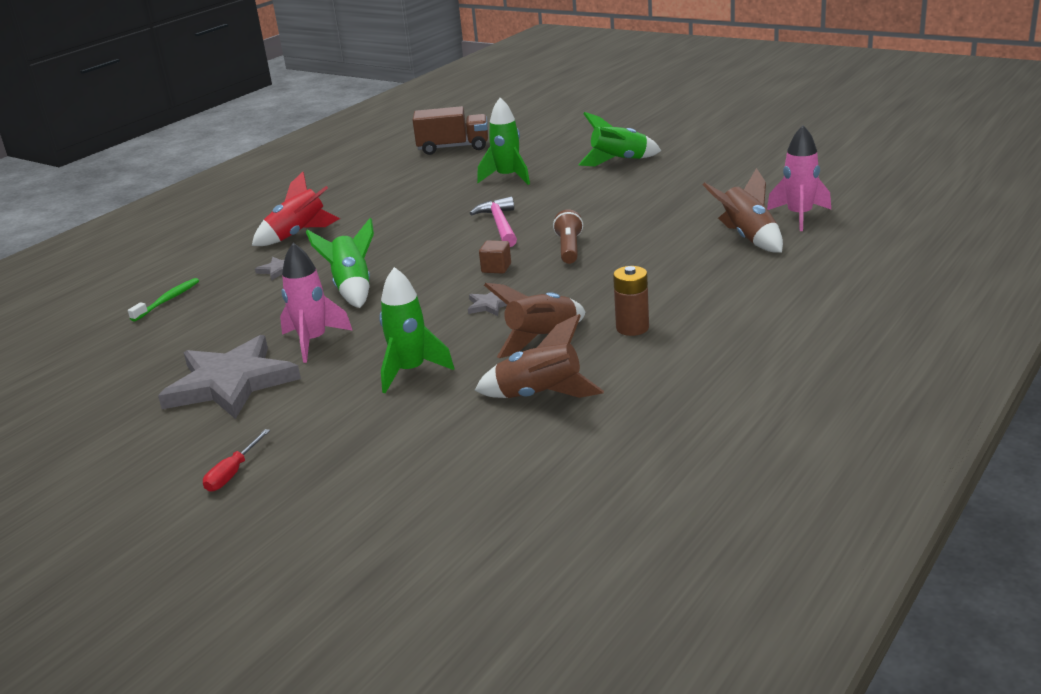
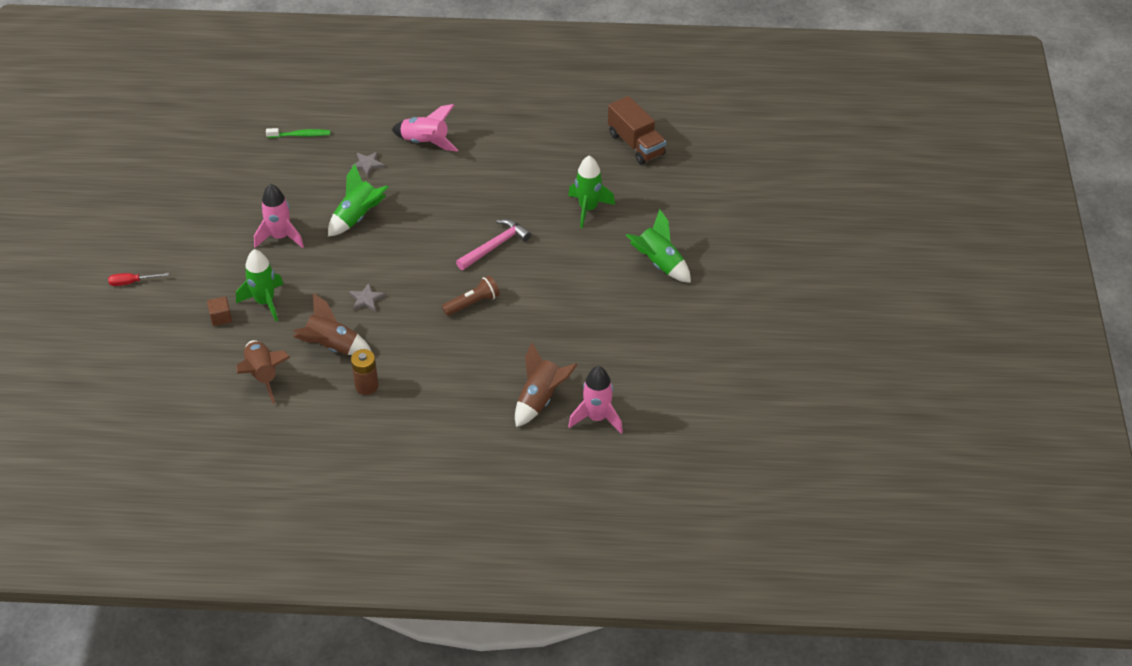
camera: 55 degrees right, 20 degrees up
grey star [158,335,301,419] -> none
red rocket [252,172,340,246] -> pink rocket [392,104,458,152]
brown cube [479,240,511,273] -> brown cube moved to [207,297,232,326]

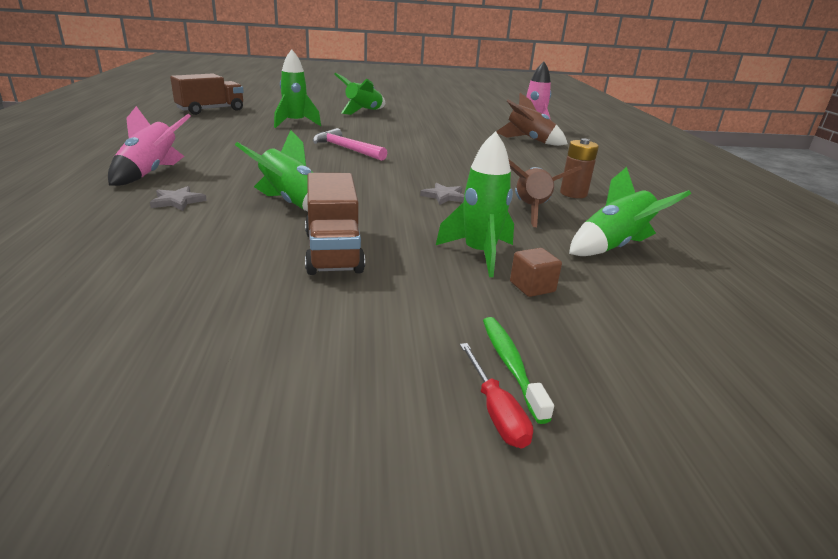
camera: 100 degrees left, 20 degrees down
brown rocket [236,340,291,404] -> green rocket [569,167,691,256]
pink rocket [254,184,304,248] -> brown truck [305,173,365,275]
green toothbrush [266,128,330,138] -> green toothbrush moved to [483,317,554,424]
brown flashlight [442,275,500,316] -> none

